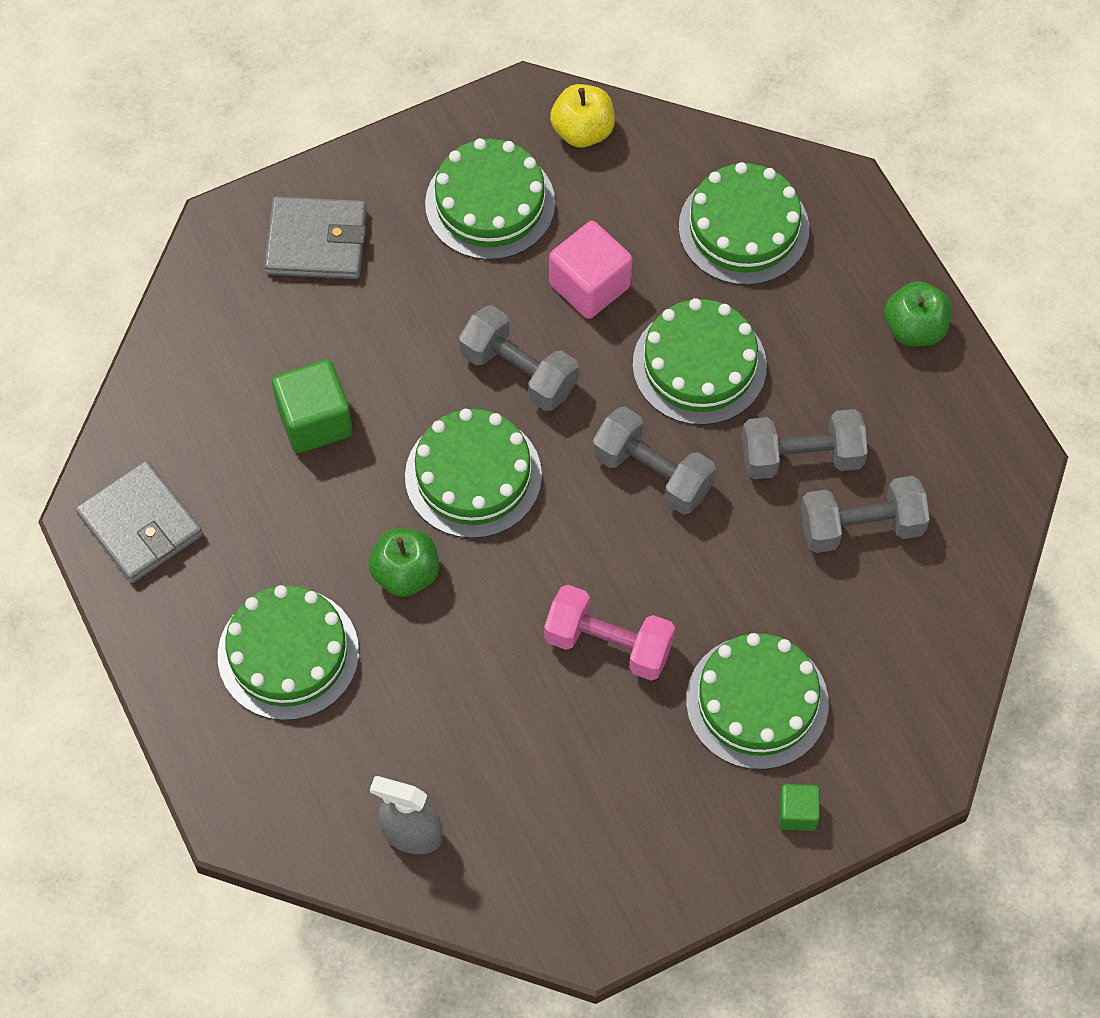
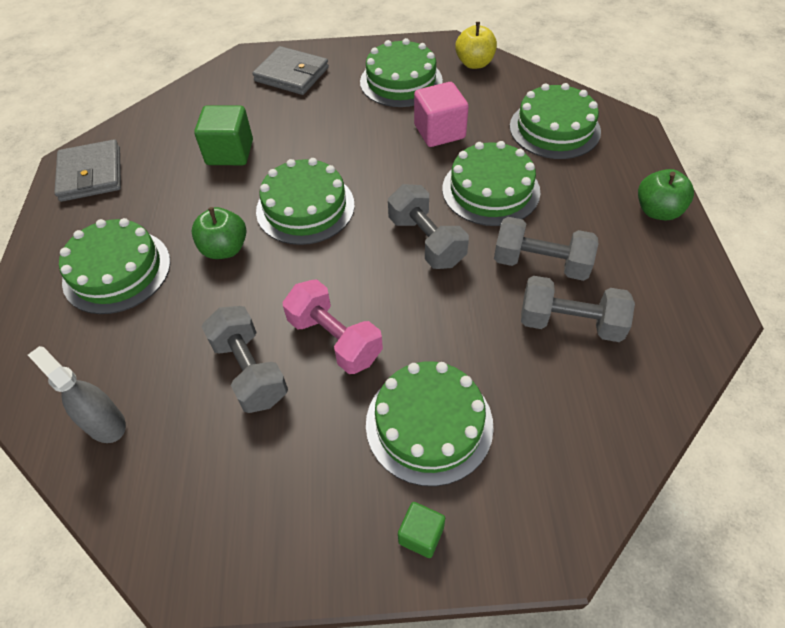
camera: 25 degrees right, 10 degrees down
grey dumbbell [459,305,579,411] -> grey dumbbell moved to [201,306,288,413]

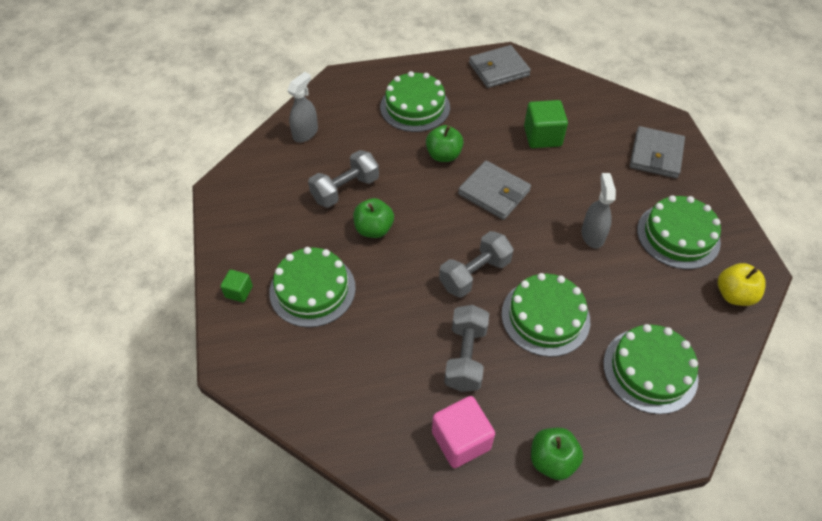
camera: 80 degrees right, 0 degrees up
green cake [256,158,355,245] -> grey wallet [458,161,531,220]
pink dumbbell [283,279,383,374] -> green apple [353,198,394,238]
pink cube [414,82,469,147] -> pink cube moved to [432,396,495,468]
grey dumbbell [521,276,635,342] -> none
none -> grey spray bottle [581,173,616,249]

